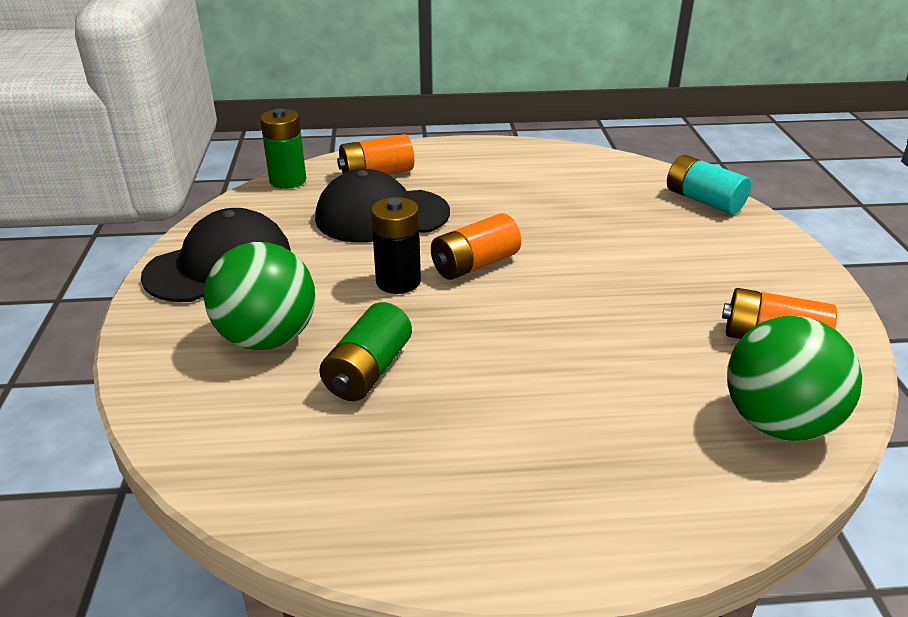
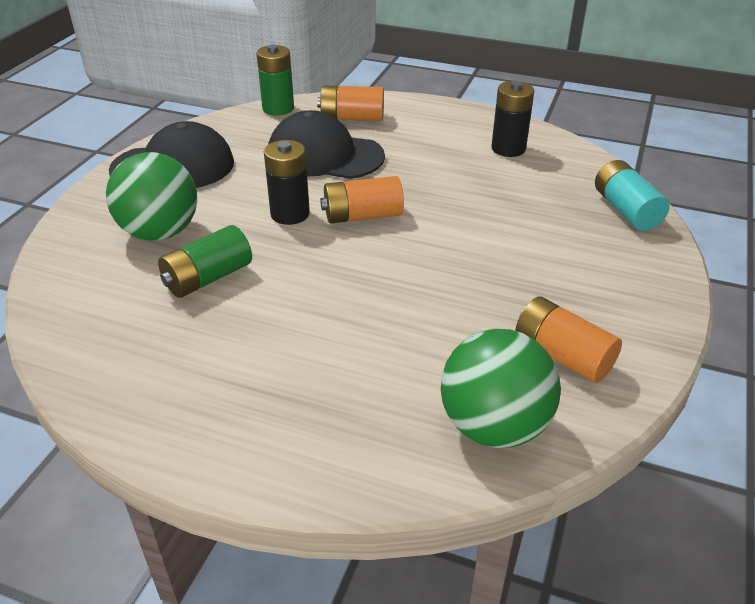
camera: 25 degrees right, 5 degrees up
none -> black battery [491,81,534,157]

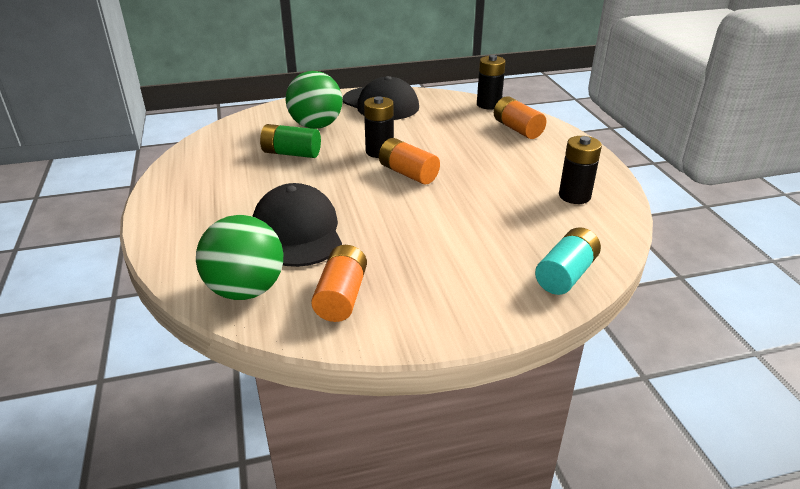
camera: 55 degrees right, 5 degrees down
green battery [256,45,294,116] -> black battery [477,55,506,110]
black cap [268,110,385,179] -> black cap moved to [252,183,342,267]

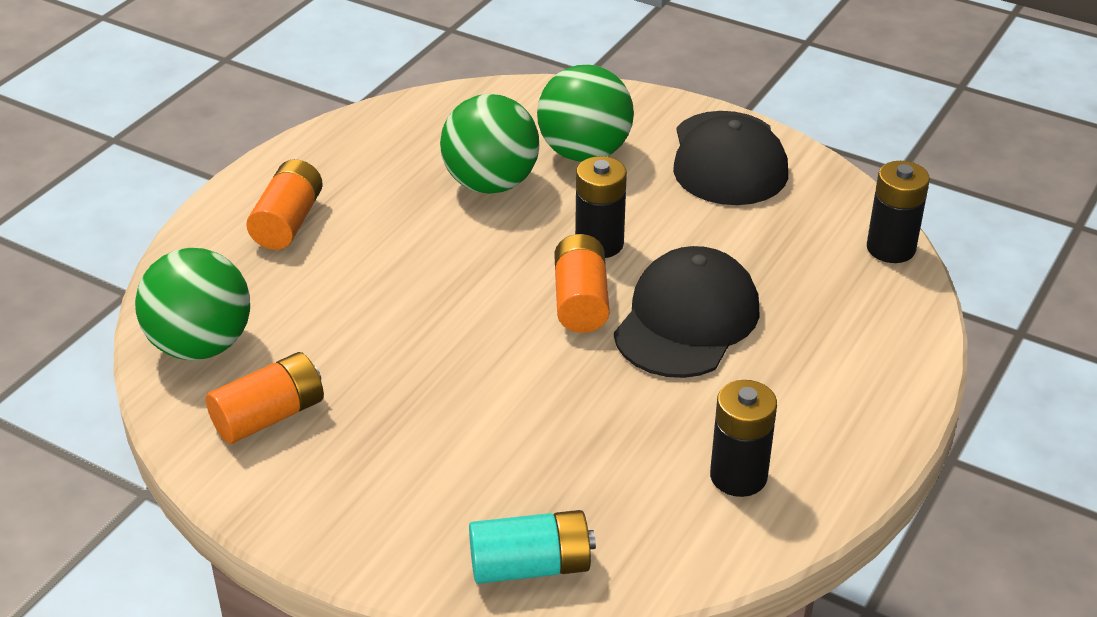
camera: 45 degrees right, 5 degrees up
black cap [252,183,342,267] -> black cap moved to [614,246,760,378]
green battery [260,124,321,158] -> green ball [440,94,539,194]
orange battery [494,96,546,139] -> orange battery moved to [246,159,323,250]

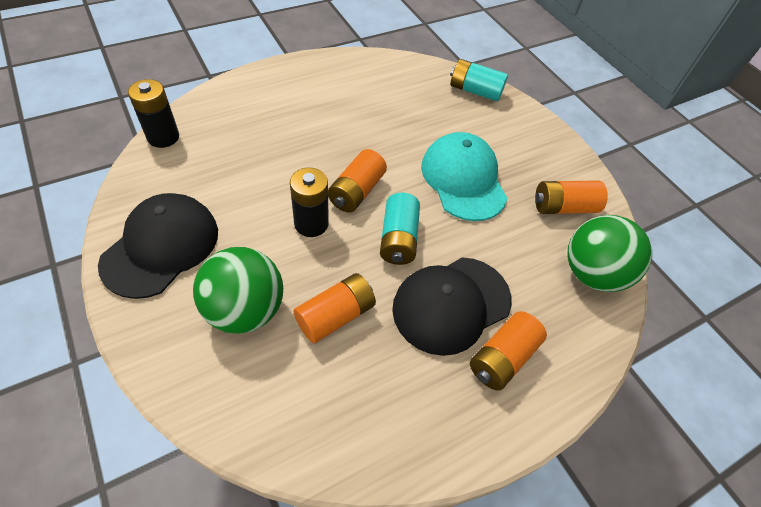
camera: 155 degrees left, 15 degrees up
green ball [440,94,539,194] -> orange battery [293,273,376,343]
black cap [614,246,760,378] -> black cap moved to [392,258,512,356]
black battery [710,380,777,497] -> none
none -> turquoise battery [380,193,420,265]
none -> turquoise cap [421,132,508,221]

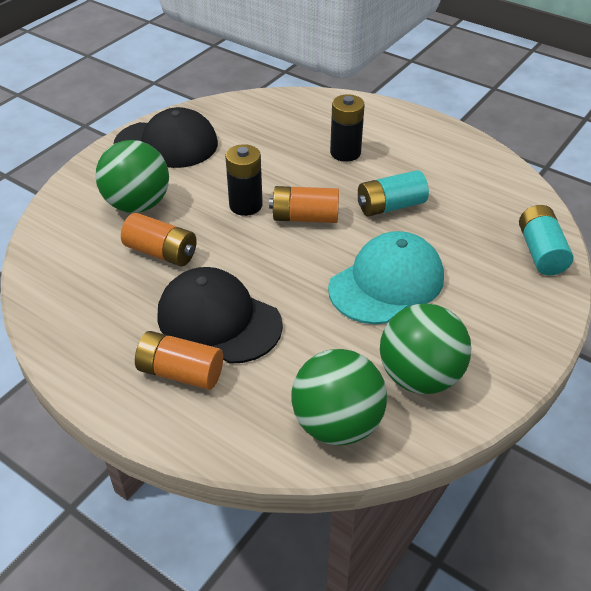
camera: 70 degrees right, 10 degrees down
black battery [128,79,179,148] -> black battery moved to [330,94,365,162]
turquoise battery [380,193,420,265] -> turquoise battery moved to [358,170,429,217]
orange battery [535,180,608,214] -> green ball [380,303,472,394]

